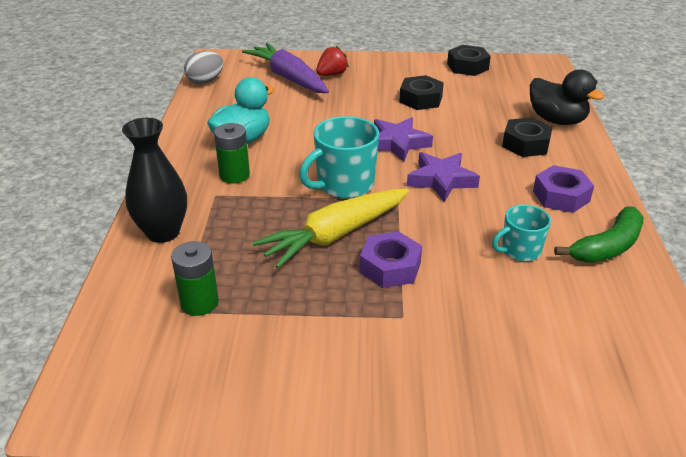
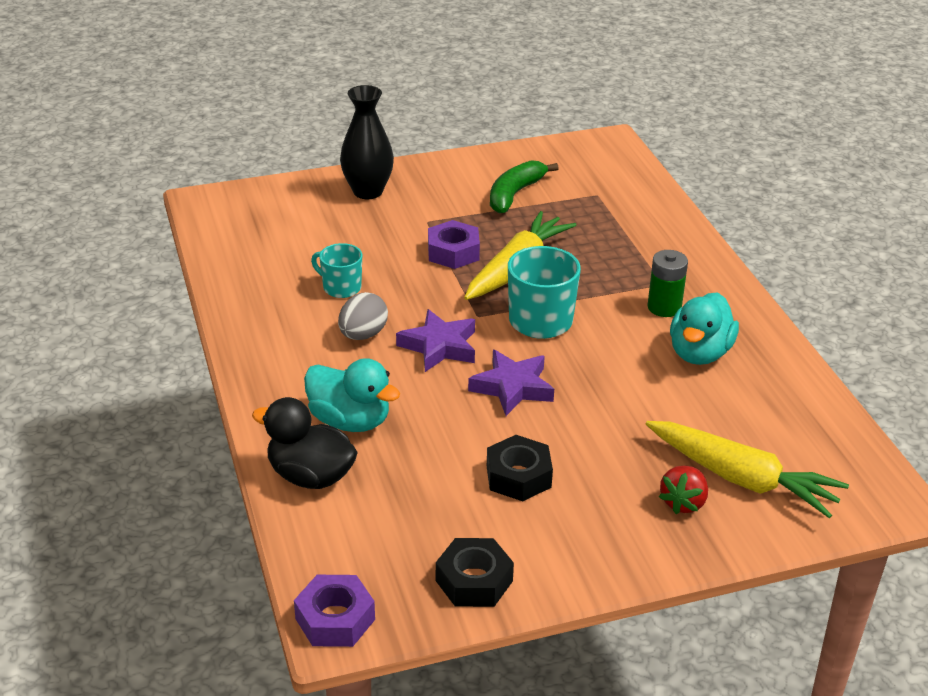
camera: 160 degrees right, 0 degrees up
black vase [122,118,187,243] -> black vase moved to [340,85,394,199]
green battery [171,241,219,316] -> none
grey egg [184,51,223,84] -> grey egg moved to [338,292,388,340]
purple carrot [242,43,329,93] -> yellow carrot [646,421,849,518]
turquoise mug [492,205,551,262] -> turquoise mug turned 105 degrees counterclockwise [311,243,362,298]
black nut [502,117,553,157] -> turquoise duck [304,358,400,432]
purple nut [533,165,594,213] -> purple nut moved to [294,575,375,647]
green banana [554,206,644,263] -> green banana moved to [490,160,559,214]

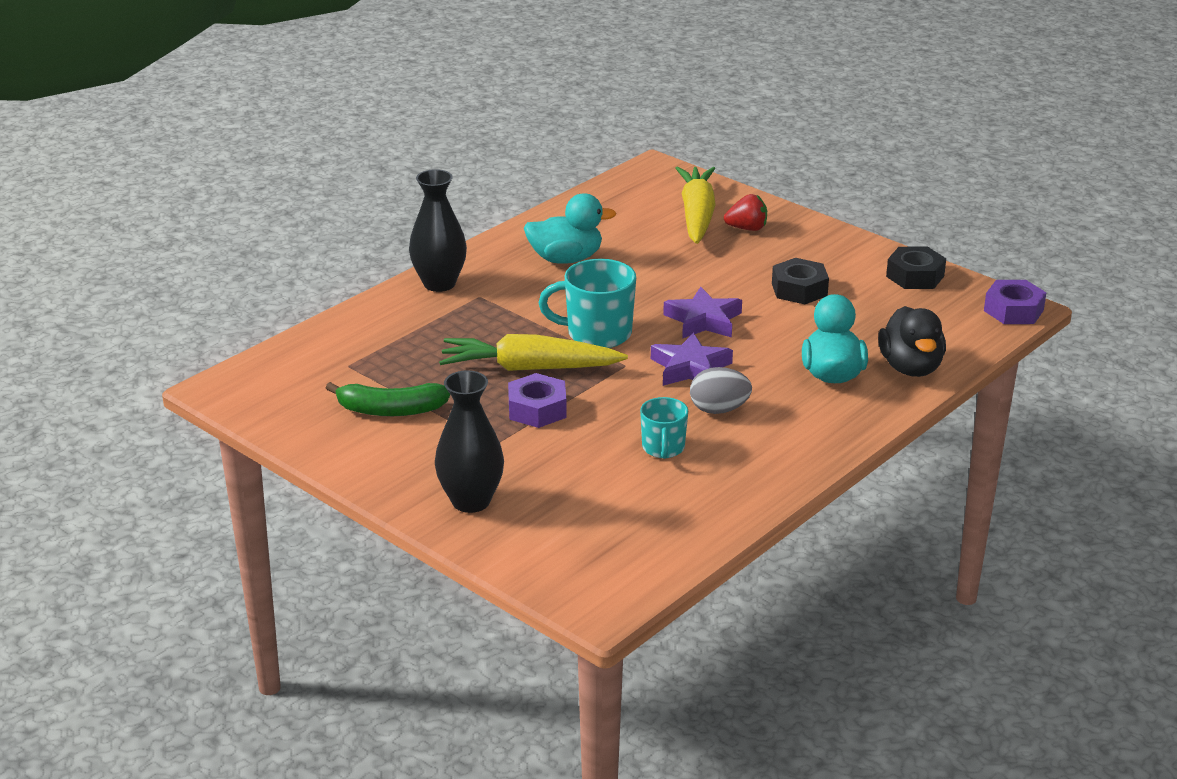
camera: 120 degrees left, 5 degrees down
green battery [647,250,688,317] -> none
none -> black vase [409,169,467,292]

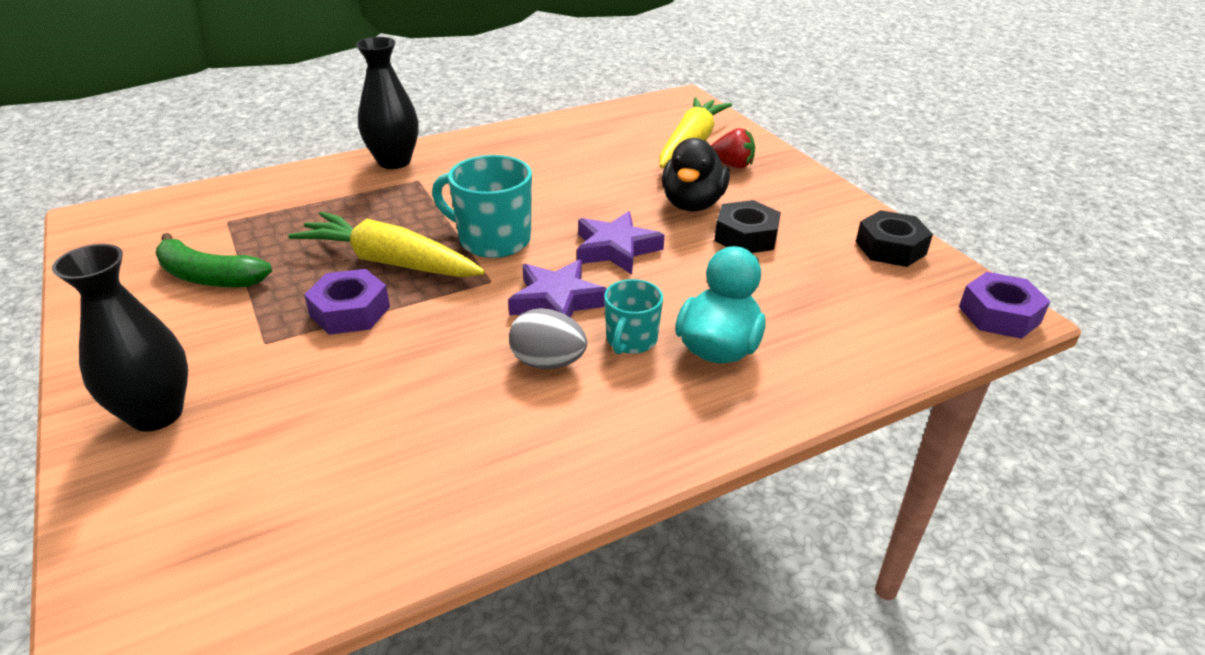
camera: 20 degrees right, 5 degrees up
turquoise duck [524,193,616,264] -> none
turquoise mug [640,397,688,459] -> turquoise mug moved to [604,279,663,354]
black duck [878,306,946,377] -> black duck moved to [662,138,730,212]

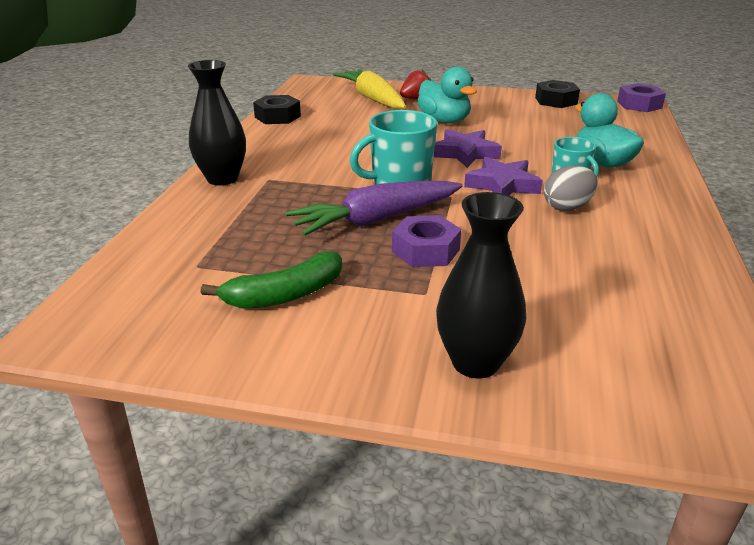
camera: 50 degrees left, 5 degrees down
yellow carrot [288,212,485,277] -> purple carrot [286,181,462,236]
black duck [662,138,730,212] -> turquoise duck [417,67,477,123]
black nut [715,200,781,253] -> black nut moved to [253,95,301,124]

